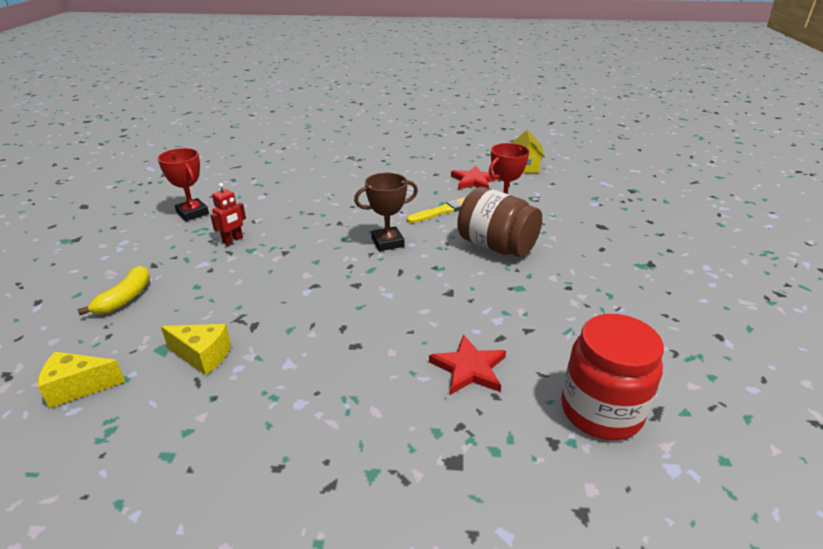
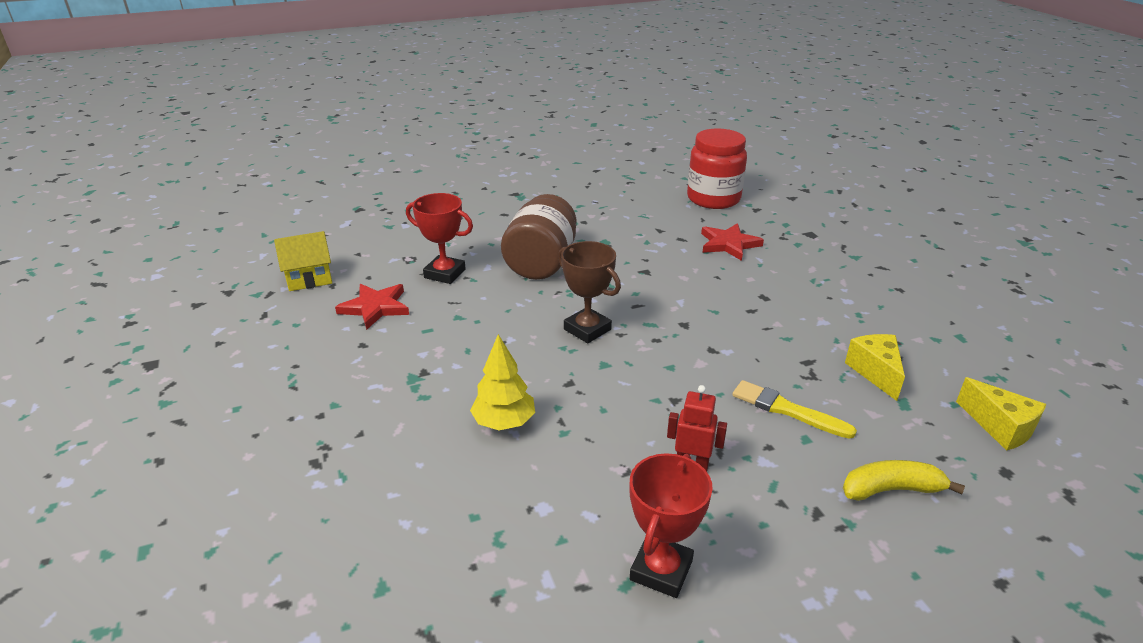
camera: 115 degrees left, 0 degrees up
yellow brush [407,197,466,223] -> yellow brush moved to [732,380,857,439]
none -> yellow tree [470,334,535,430]

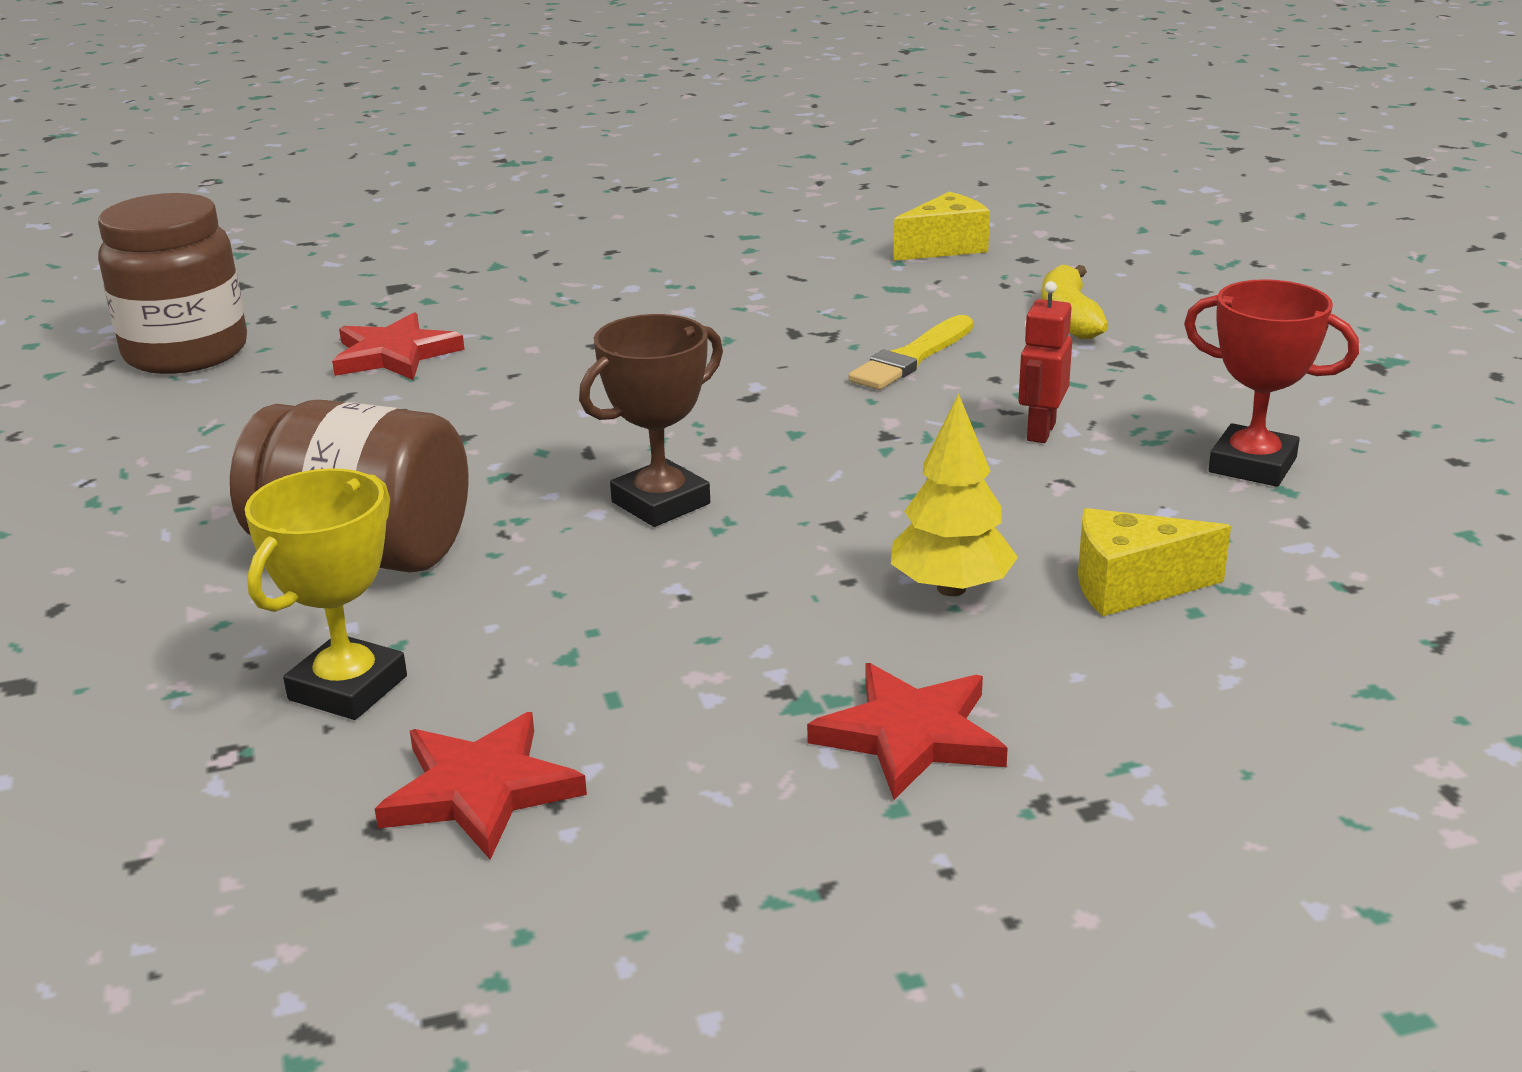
camera: 85 degrees left, 5 degrees down
yellow house [274,231,332,291] -> none
red trophy [406,193,473,284] -> yellow trophy [245,468,407,720]
red jar [687,128,747,209] -> brown jar [98,193,247,374]
yellow cheese [845,334,905,401] -> yellow cheese moved to [1078,508,1231,616]
none -> red star [807,663,1008,800]

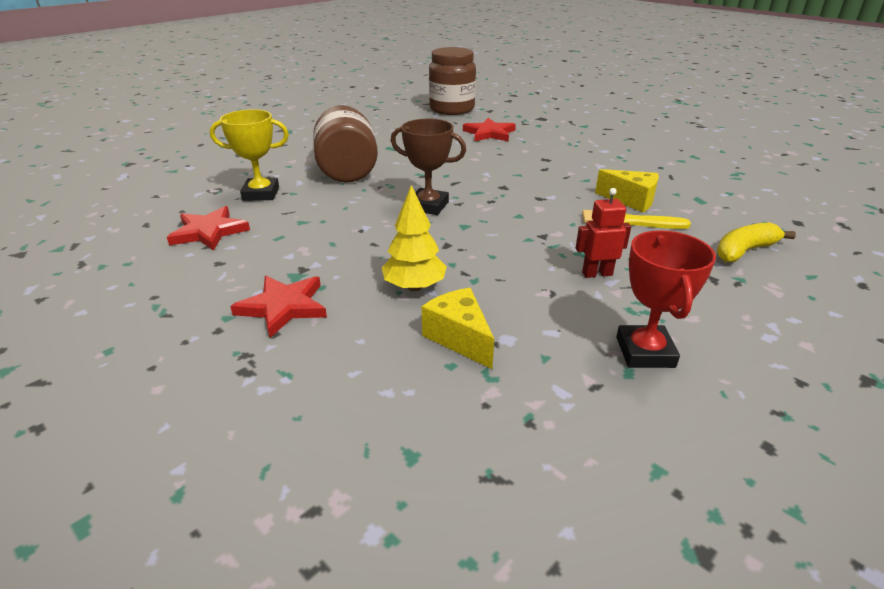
camera: 60 degrees right, 5 degrees up
yellow cheese [894,192,990,261] -> yellow cheese moved to [595,169,659,212]

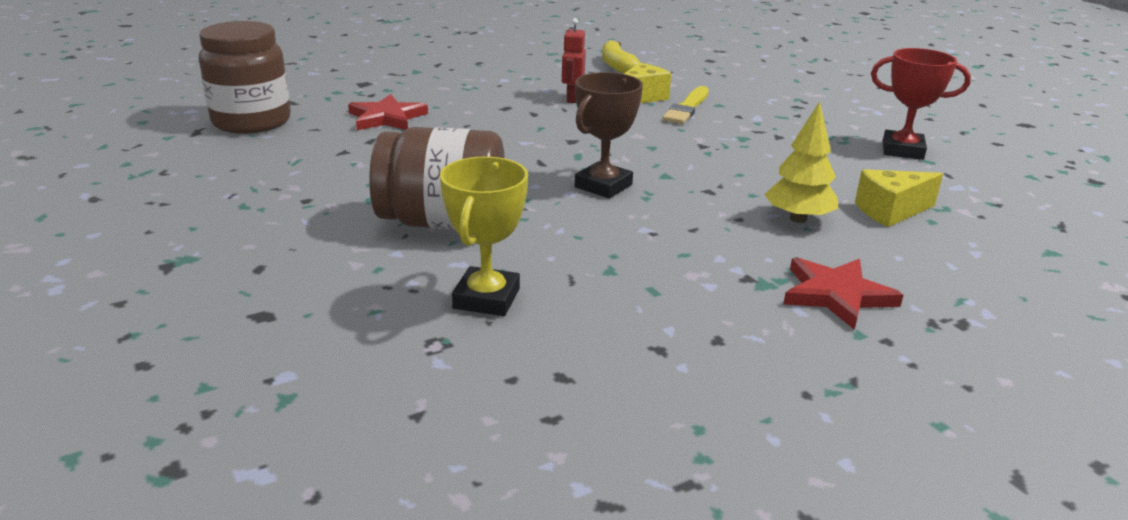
camera: 75 degrees left, 5 degrees down
red star [167,206,250,251] -> none
red robot [576,188,631,278] -> red robot moved to [562,18,586,103]
yellow banana [717,222,796,262] -> yellow banana moved to [602,40,640,74]

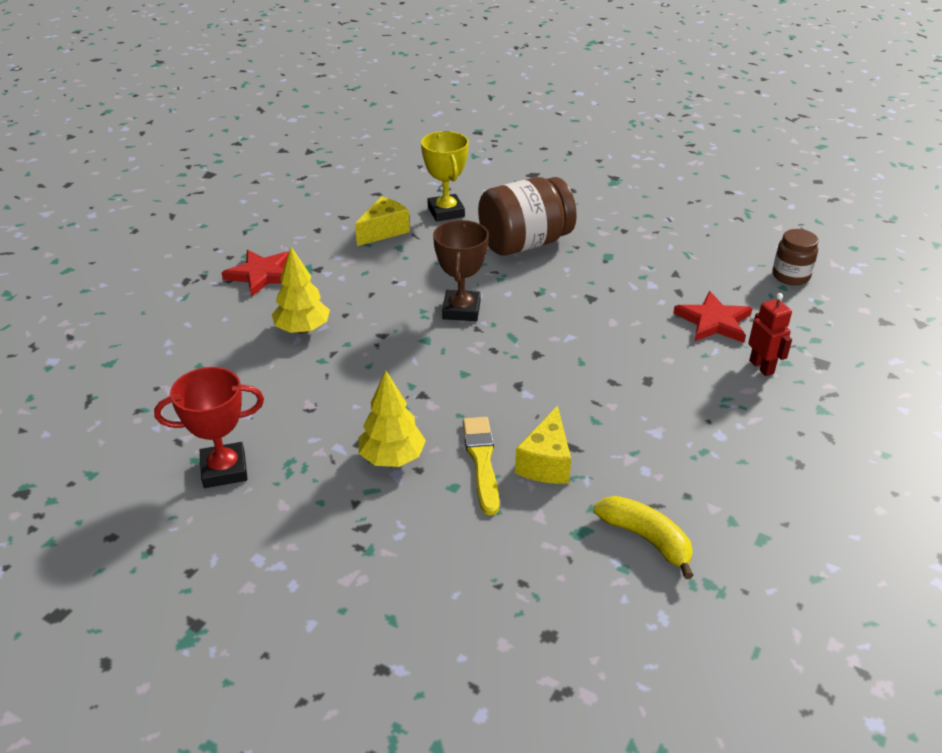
camera: 150 degrees right, 10 degrees up
brown jar [199,21,291,134] -> brown jar [772,229,818,285], size x0.55
red robot [562,18,586,103] -> red robot moved to [748,293,792,376]
yellow cheese [855,169,943,227] -> yellow cheese moved to [355,197,410,246]
none -> yellow tree [359,371,426,467]

